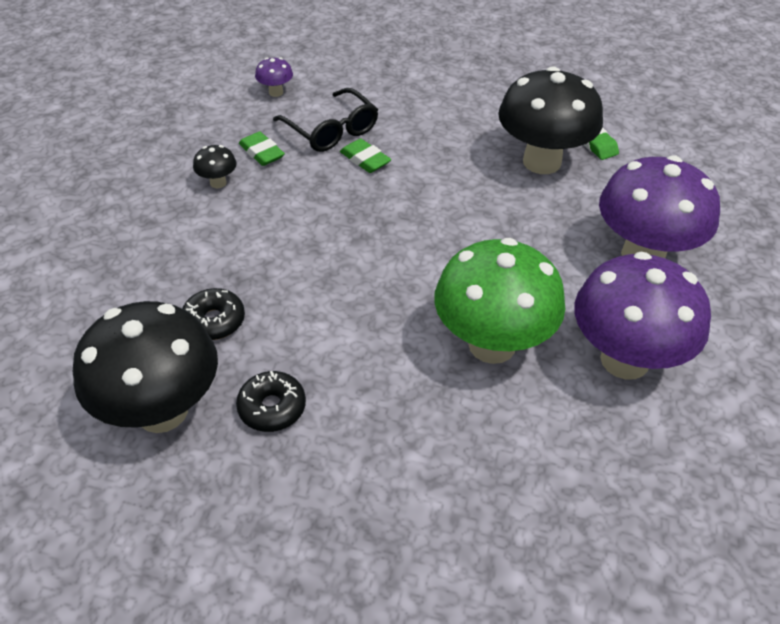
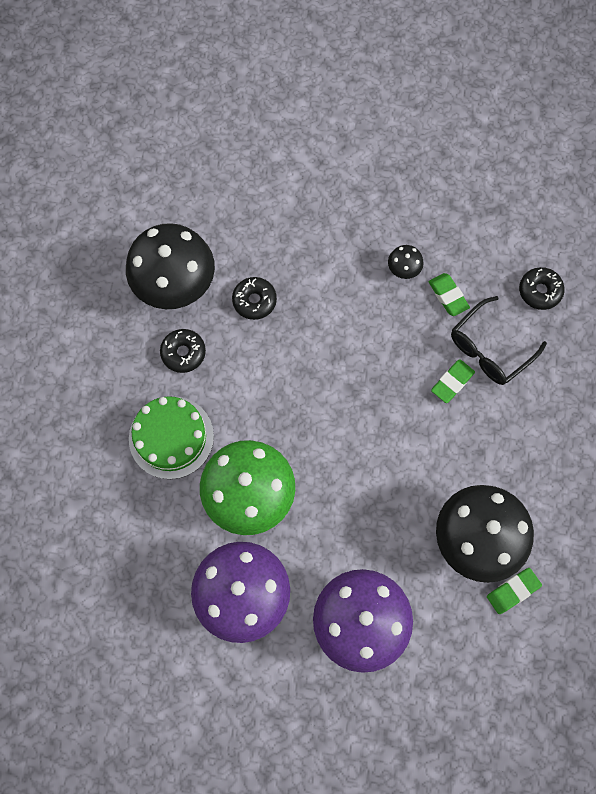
camera: 85 degrees right, 25 degrees up
green eraser [239,132,285,166] -> green eraser turned 75 degrees counterclockwise [429,273,470,316]
purple mushroom [255,58,293,97] -> black donut [519,267,565,310]
none -> green cake [129,396,214,479]

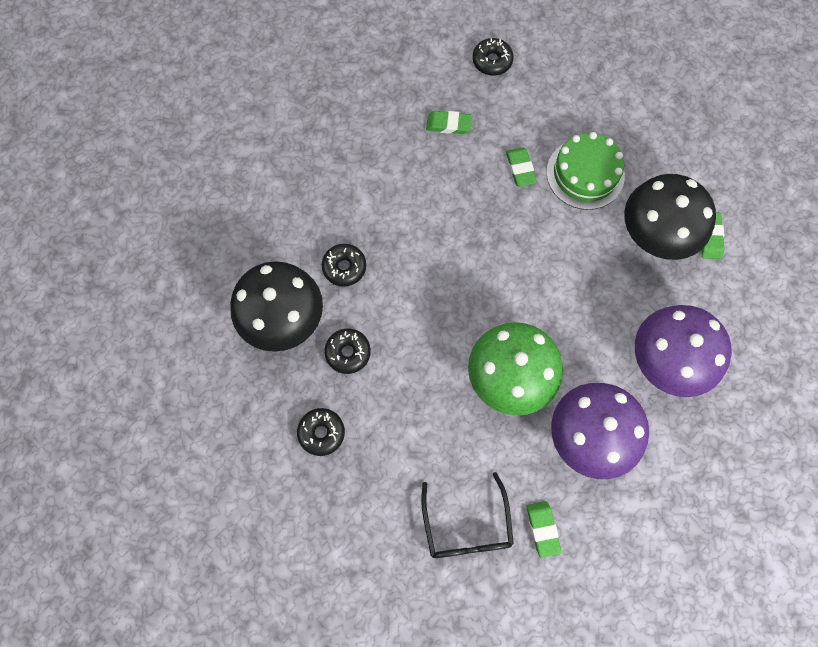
camera: 55 degrees left, 0 degrees up
green cake [129,396,214,479] -> green cake moved to [546,132,625,210]
black mushroom [388,245,424,279] -> none
black glasses [451,296,547,385] -> black glasses moved to [421,472,514,558]
none -> black donut [297,408,345,456]
none -> green eraser [527,501,561,558]

